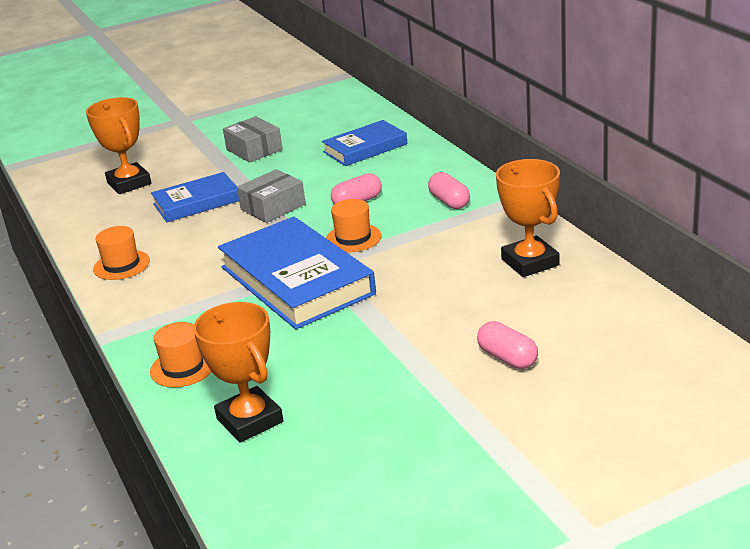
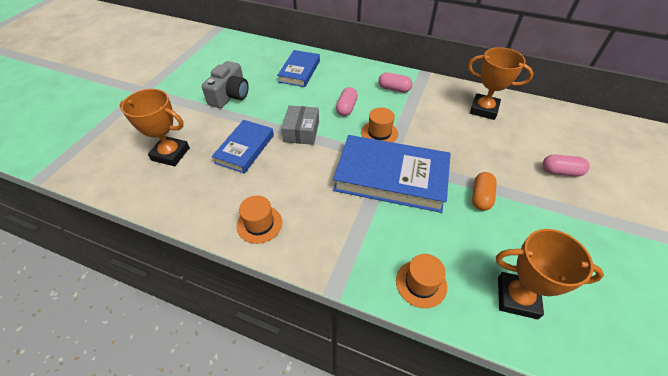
camera: 45 degrees left, 20 degrees up
grey box [223,116,283,163] -> grey camera [202,61,249,108]
none -> orange capsule [472,172,497,211]

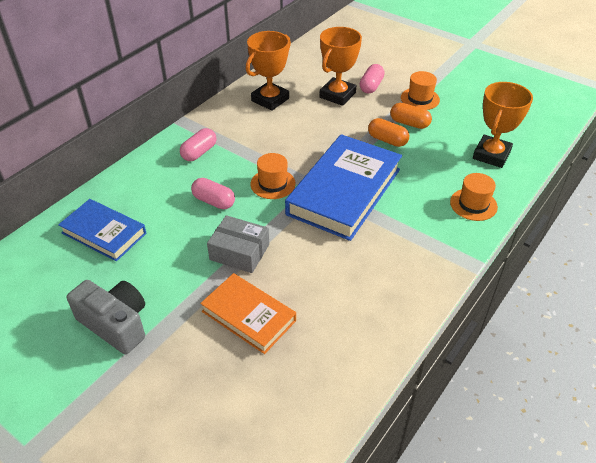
camera: 75 degrees left, 5 degrees down
orange trophy [120,89,190,166] -> orange trophy moved to [319,27,362,106]
blue book [212,120,274,174] -> orange book [200,273,296,354]
orange hat [237,196,282,244] -> orange hat moved to [401,71,440,110]
none -> orange capsule [390,103,432,129]

